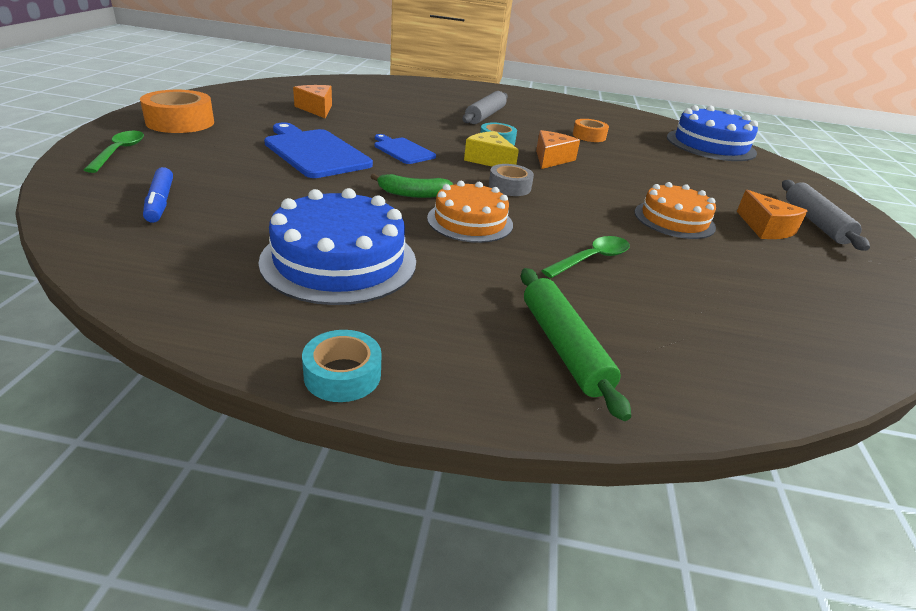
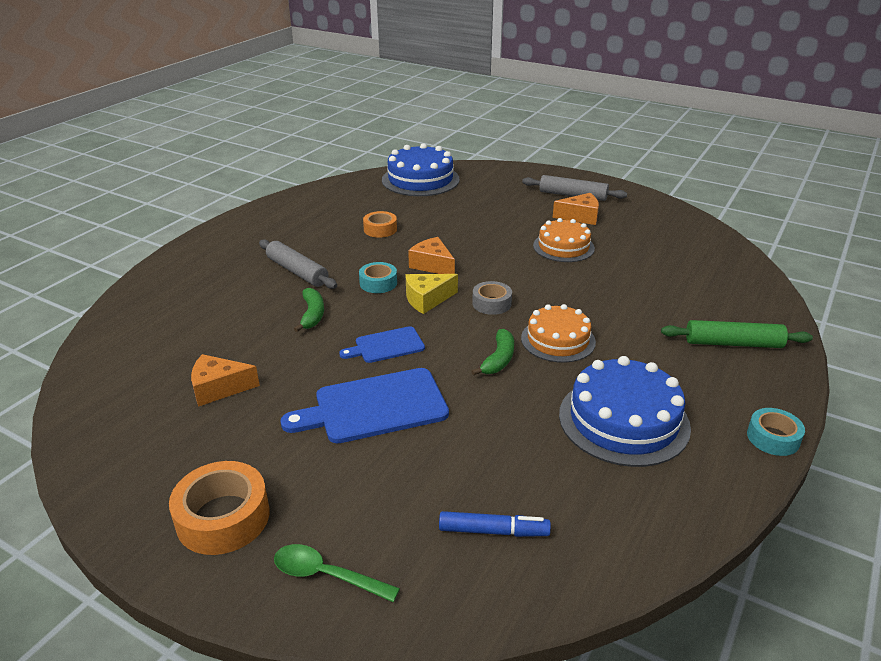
camera: 65 degrees left, 0 degrees up
green spoon [541,236,630,278] -> none
none -> green banana [294,288,324,332]

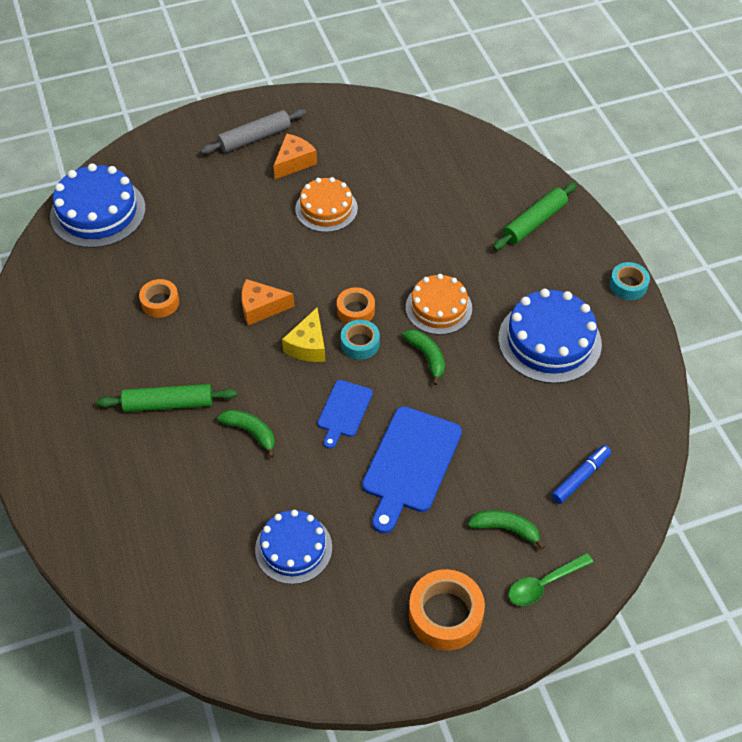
camera: 50 degrees left, 20 degrees up
orange cheese [191,354,260,407] -> blue cake [255,510,332,584]
grey rolling pin [259,239,337,289] -> green rolling pin [97,384,237,412]
turquoise tape [359,262,397,293] -> turquoise tape moved to [341,320,380,360]
grey tape [472,281,512,315] -> orange tape [337,287,375,324]
none -> green banana [468,510,545,550]

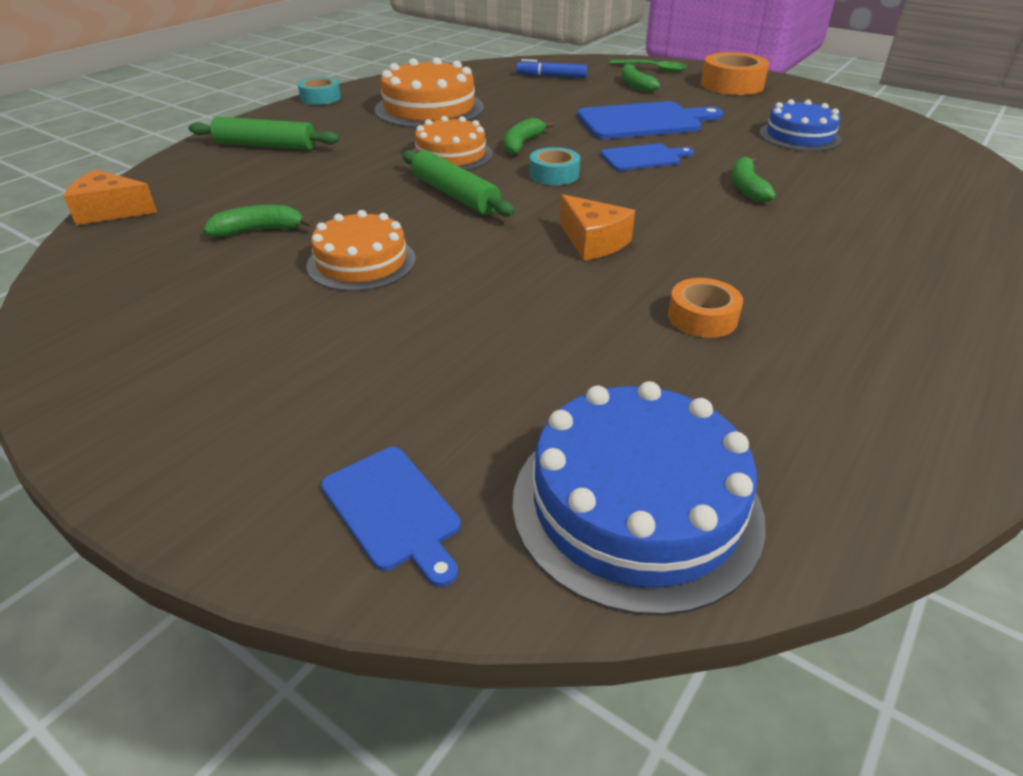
camera: 125 degrees left, 15 degrees down
green rolling pin [97,384,237,412] -> green rolling pin moved to [402,150,515,217]
grey rolling pin [201,109,306,154] -> none
orange cheese [274,133,317,179] -> orange cheese moved to [64,169,157,225]
yellow cheese [282,307,325,362] -> none
orange tape [337,287,375,324] -> none
blue cake [498,289,602,384] -> orange cake [375,57,484,128]
none -> green banana [203,205,314,237]
none -> blue cutting board [321,447,461,587]

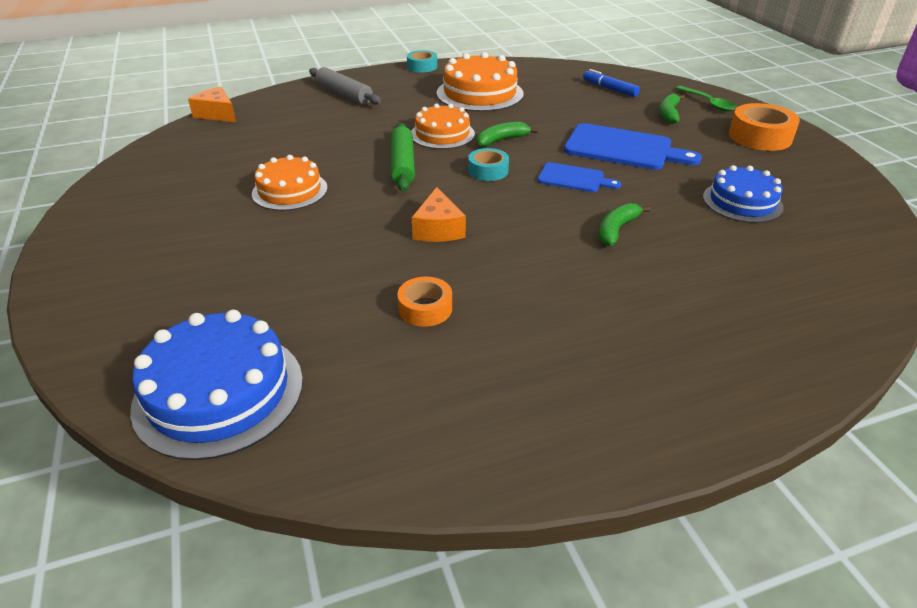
camera: 35 degrees right, 0 degrees up
green rolling pin [189,117,340,150] -> grey rolling pin [309,67,381,105]
green banana [203,205,314,237] -> none
blue cutting board [321,447,461,587] -> none

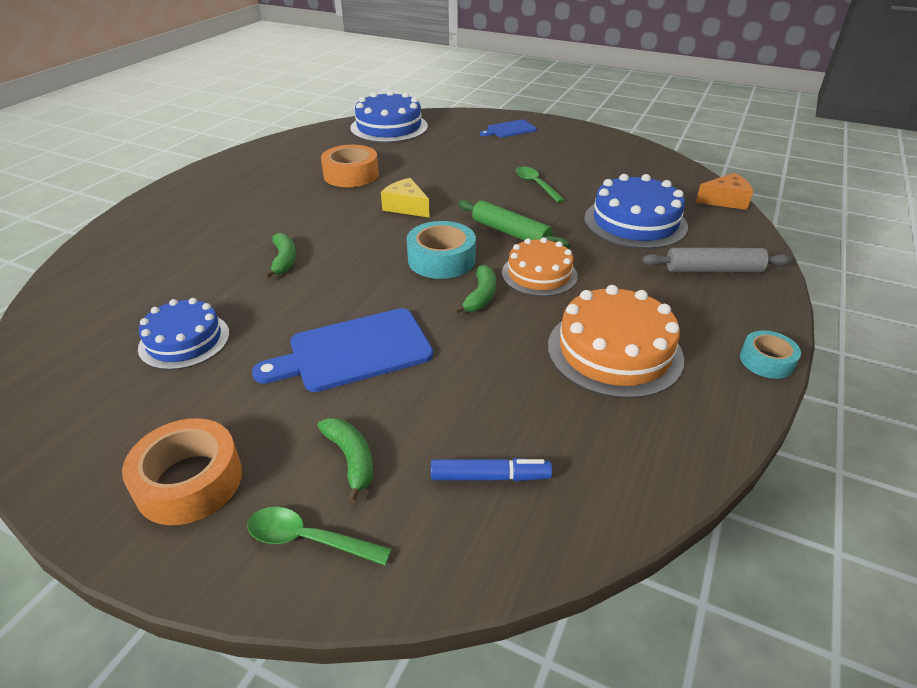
camera: 135 degrees right, 0 degrees up
orange cake [252,155,328,211] -> green spoon [515,167,565,203]
orange tape [397,277,452,327] -> orange tape [321,145,379,187], size x1.63
orange cheese [412,187,466,242] -> yellow cheese [381,178,430,218]
turquoise tape [468,148,509,181] -> turquoise tape [407,221,476,279], size x1.63
blue cutting board [538,162,621,192] -> blue cutting board moved to [480,119,537,138]
none -> blue cake [584,174,688,249]

